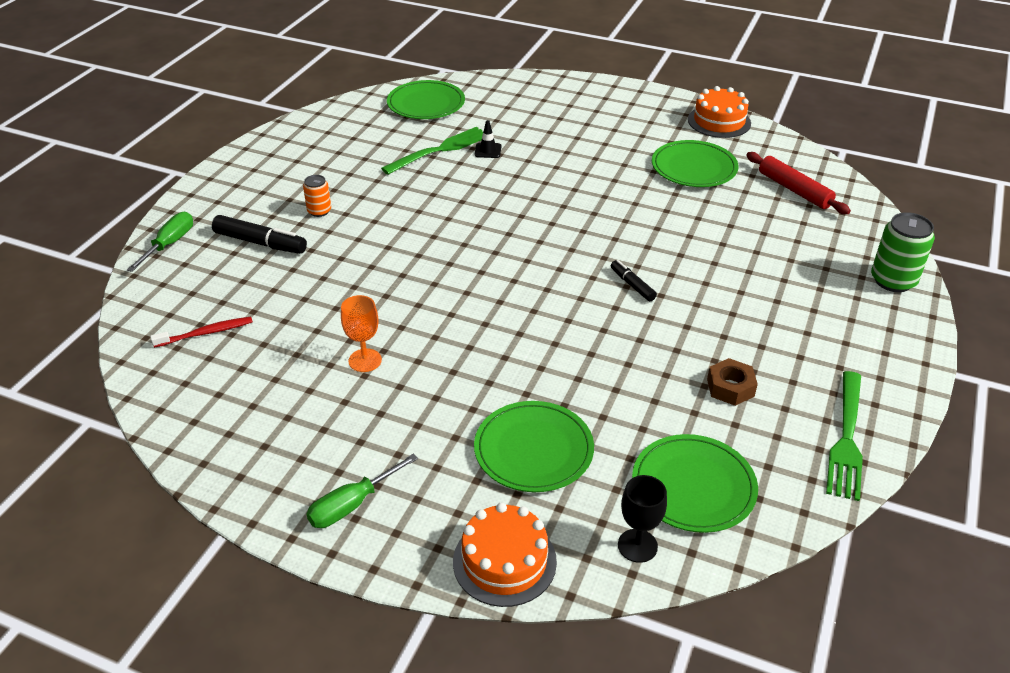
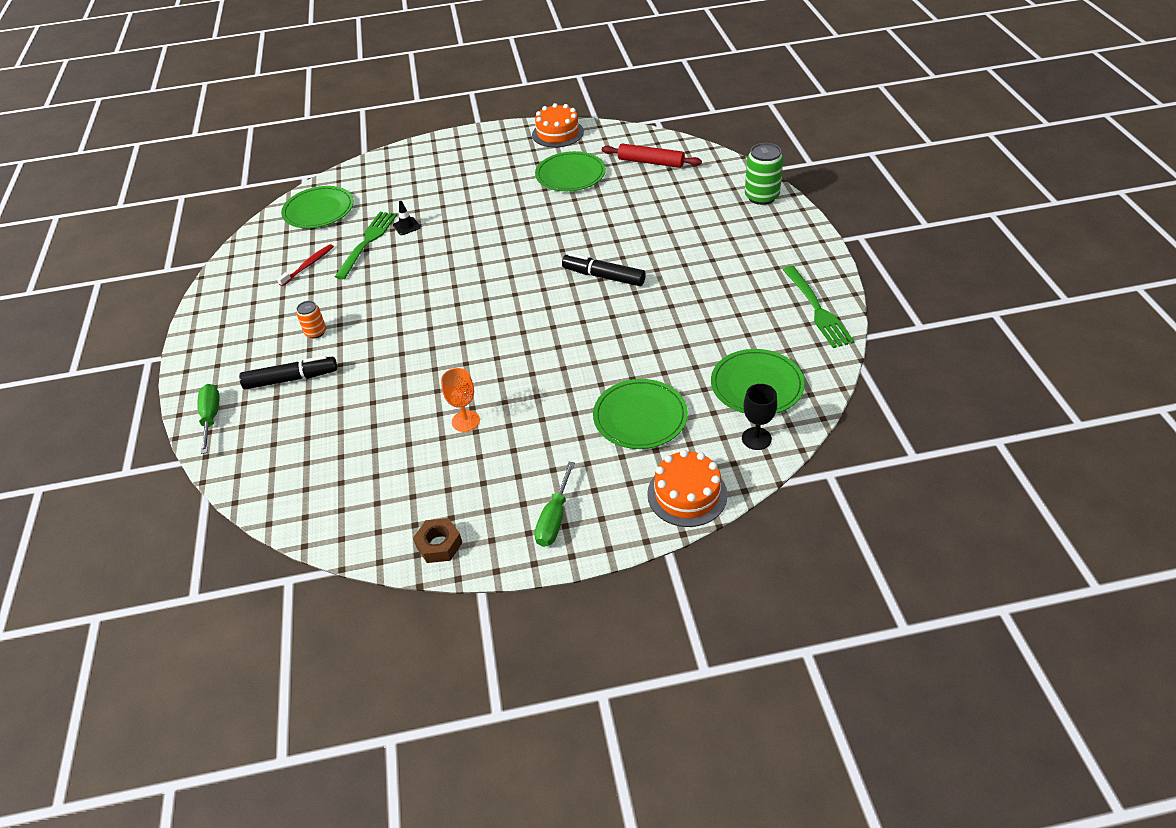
camera: 30 degrees left, 5 degrees up
red toothbrush [150,317,253,348] -> red toothbrush moved to [277,244,334,286]
black marker [611,260,657,301] -> black marker [562,253,646,286], size x1.70
brown nut [707,358,758,406] -> brown nut moved to [413,518,462,563]

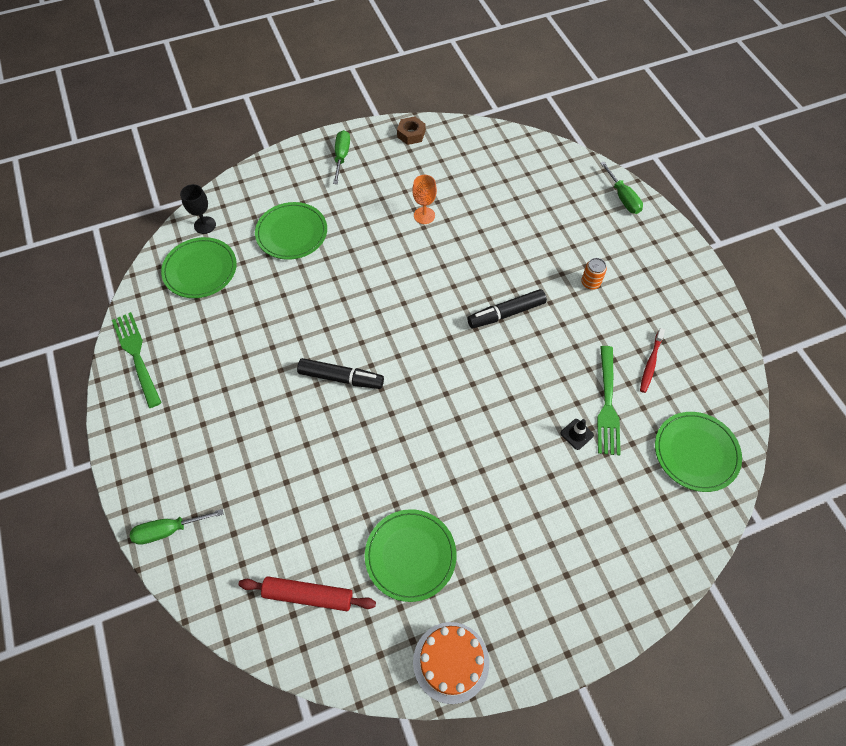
camera: 165 degrees right, 15 degrees up
black marker [239,355,337,390] -> black marker moved to [467,289,547,328]
orange cake [647,450,727,527] -> none
green can [745,143,783,205] -> green screwdriver [130,509,224,545]

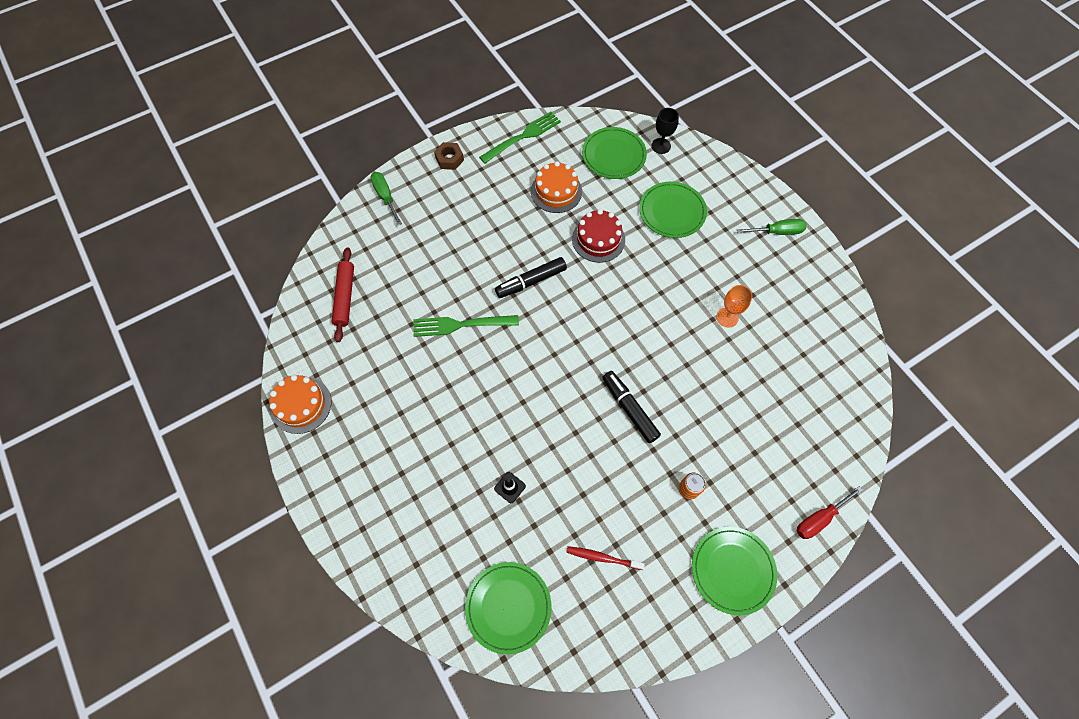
camera: 80 degrees right, 5 degrees up
black marker [297,358,384,389] -> black marker turned 60 degrees clockwise [495,257,567,298]
green plate [365,509,457,602] -> green plate moved to [692,527,777,615]
brown nut [397,117,425,145] -> brown nut moved to [434,142,464,170]
green fork [597,346,621,455] -> green fork moved to [414,315,519,337]
green screwdriver [600,162,643,214] -> red screwdriver [797,486,863,539]
none -> orange cake [531,161,582,213]
none -> red cake [572,209,625,263]

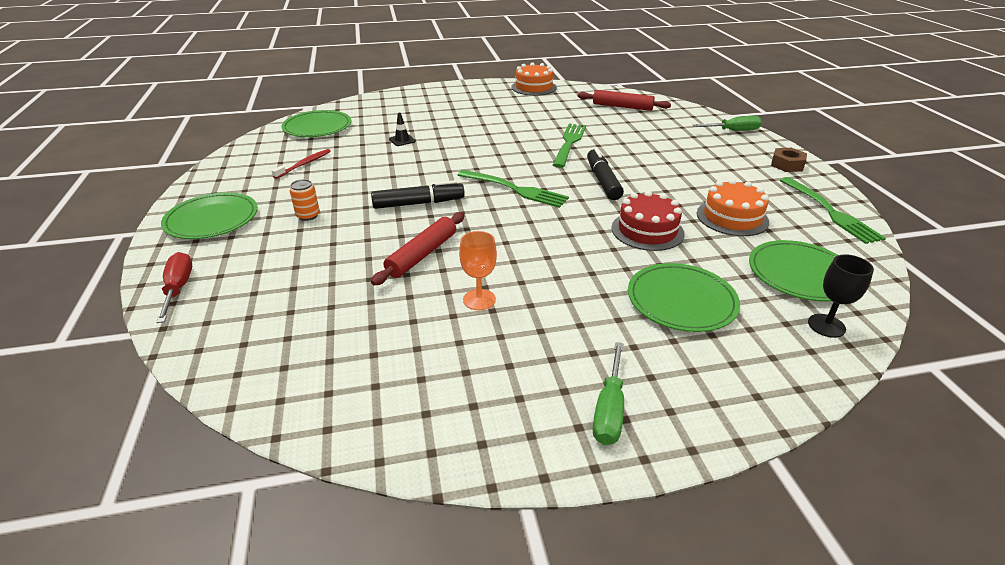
camera: 110 degrees right, 30 degrees down
none -> red rolling pin [371,212,465,286]
none -> green fork [457,170,569,208]

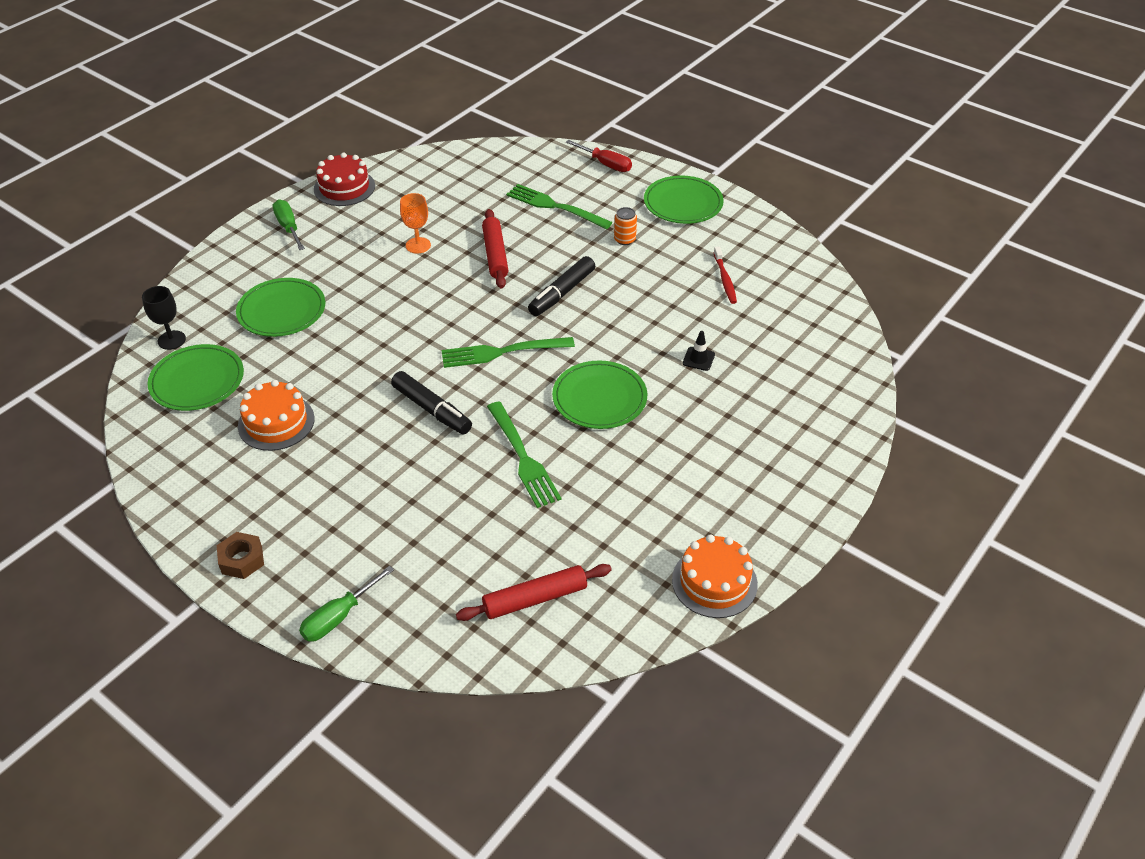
camera: 140 degrees right, 10 degrees up
green plate [281,110,352,137] -> green plate moved to [552,360,647,429]
red cake [611,191,685,251] -> red cake moved to [314,153,375,206]
green fork [780,177,886,244] -> green fork moved to [506,184,613,229]

